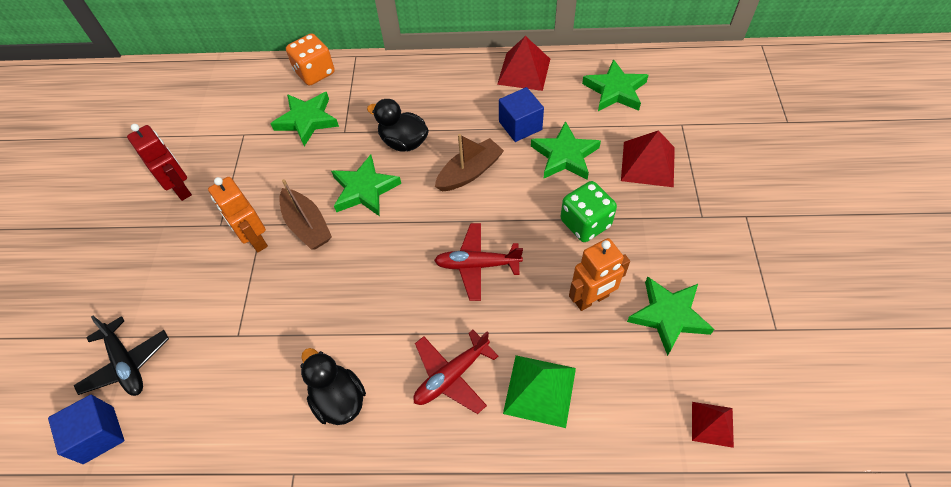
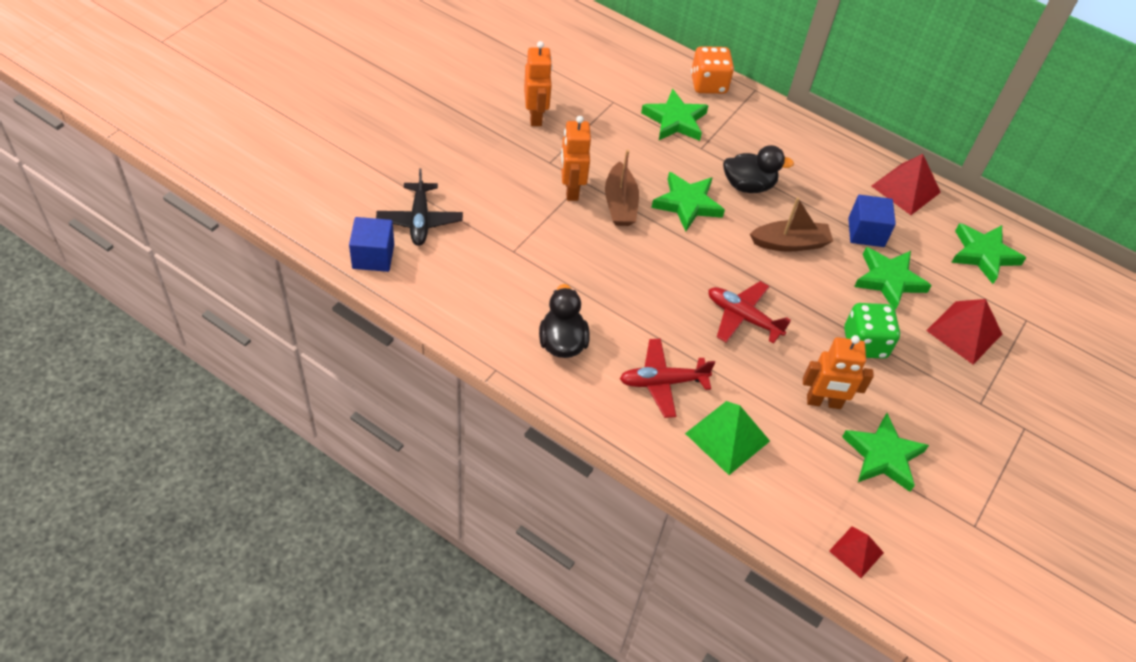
camera: 25 degrees right, 5 degrees down
red robot [127,124,192,201] -> orange robot [524,41,553,126]
black duck [367,99,429,152] -> black duck turned 120 degrees clockwise [723,145,794,193]

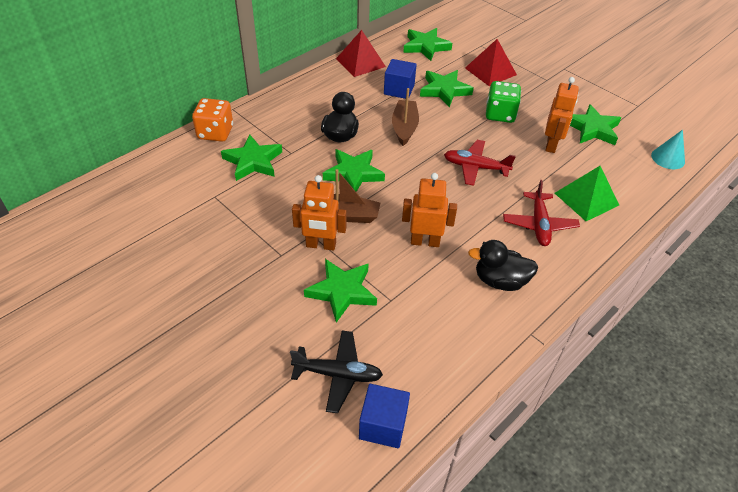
camera: 75 degrees left, 5 degrees down
orange robot [524,41,553,126] -> orange robot moved to [402,173,457,247]
red plane [708,281,791,344] -> red plane turned 60 degrees clockwise [444,140,516,186]
red pyramid [829,526,884,578] -> turquoise cone [651,130,685,169]
none -> green star [304,259,377,323]

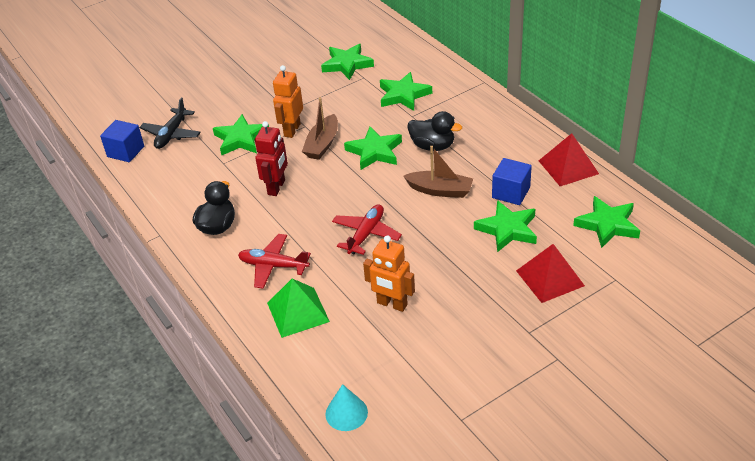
camera: 105 degrees right, 5 degrees down
orange dice [192,98,233,142] -> none
orange robot [402,173,457,247] -> red robot [255,121,288,196]
green dice [486,81,521,123] -> none
green star [570,104,621,145] -> green star moved to [321,44,374,80]

